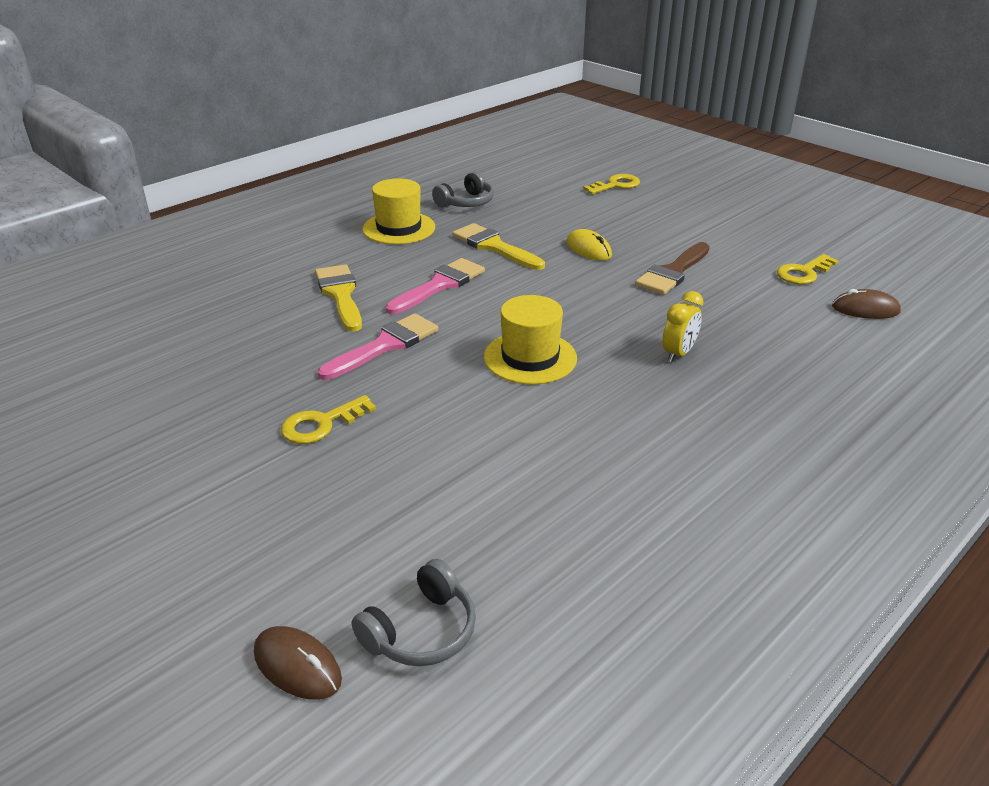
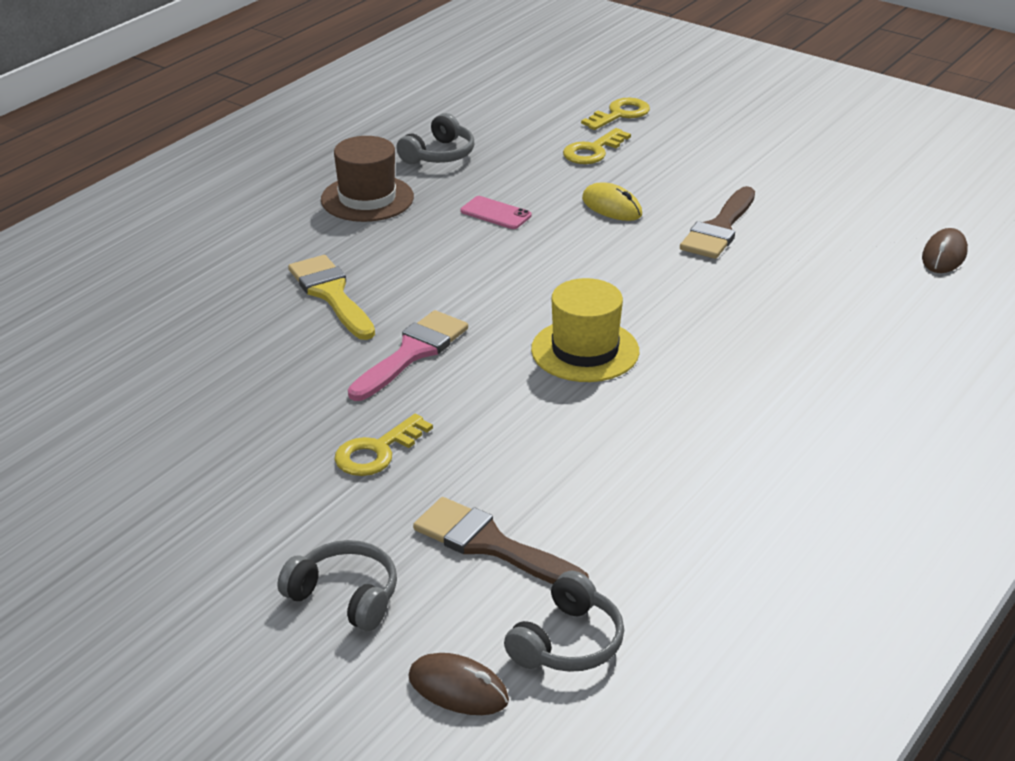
camera: 10 degrees left, 0 degrees up
yellow hat [362,178,435,245] -> brown hat [321,136,414,222]
pink brush [385,258,485,314] -> none
yellow brush [452,223,545,270] -> pink phone [461,196,532,229]
yellow clock [662,291,703,362] -> none
yellow key [777,254,839,284] -> yellow key moved to [563,128,631,164]
brown mouse [832,289,901,319] -> brown mouse turned 60 degrees counterclockwise [922,228,968,273]
none -> grey headphones [278,540,397,631]
none -> brown brush [413,497,589,584]

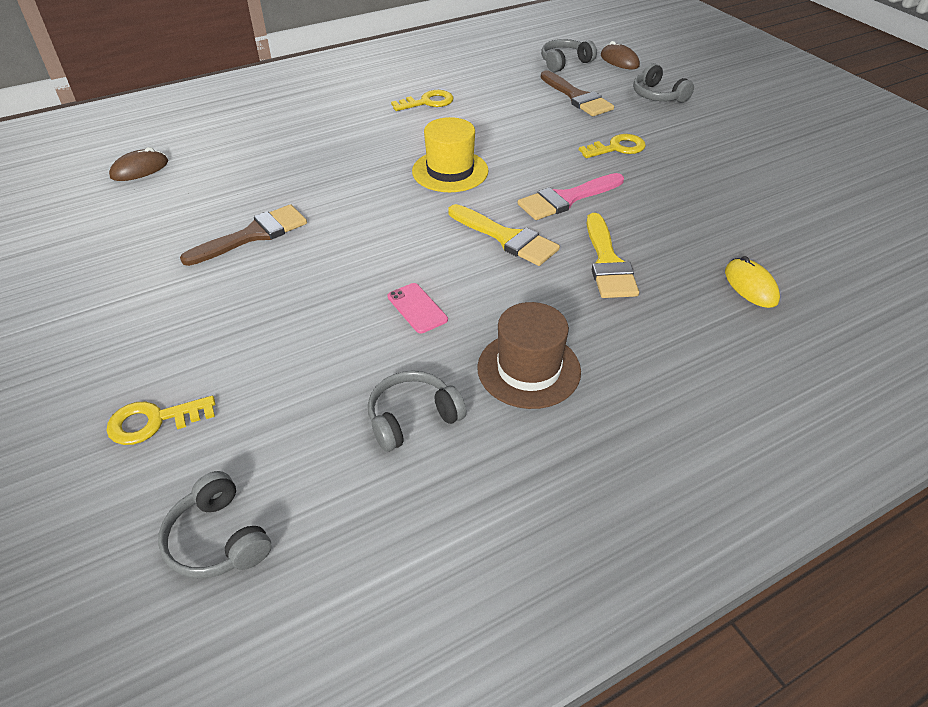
camera: 155 degrees left, 10 degrees up
yellow key [563,128,631,164] -> yellow key moved to [391,90,453,111]
yellow mouse [582,182,642,221] -> yellow mouse moved to [725,256,780,308]
none -> grey headphones [158,471,272,578]
none -> yellow brush [448,204,560,266]

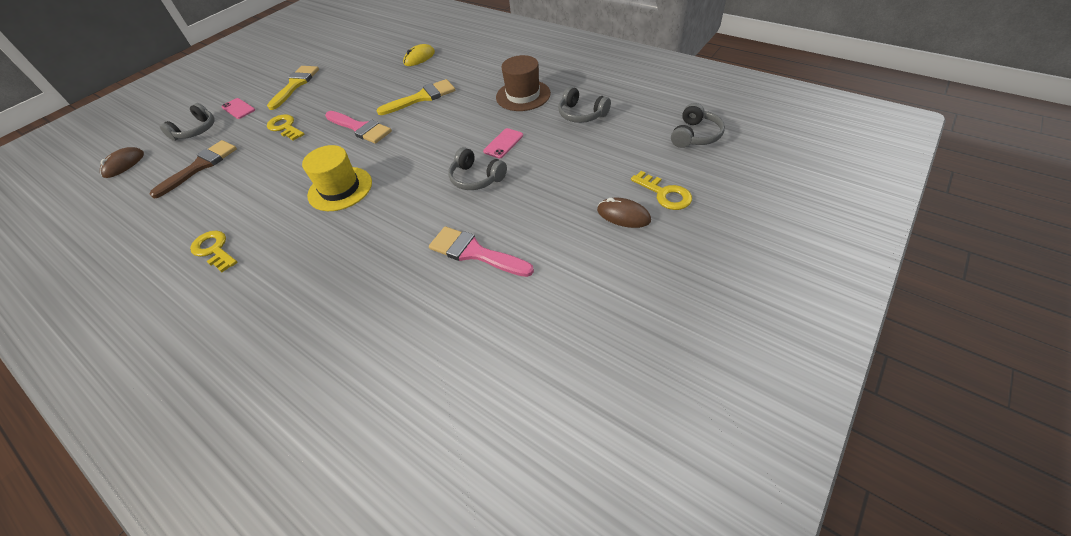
camera: 110 degrees left, 5 degrees up
brown mouse [109,147,168,181] -> brown mouse moved to [597,198,651,228]
brown brush [180,204,307,266] -> pink brush [429,226,534,277]
yellow brush [448,204,560,266] -> yellow brush moved to [267,66,319,110]
grey headphones [541,39,597,72] -> grey headphones moved to [448,147,507,190]
none -> pink phone [222,98,255,119]

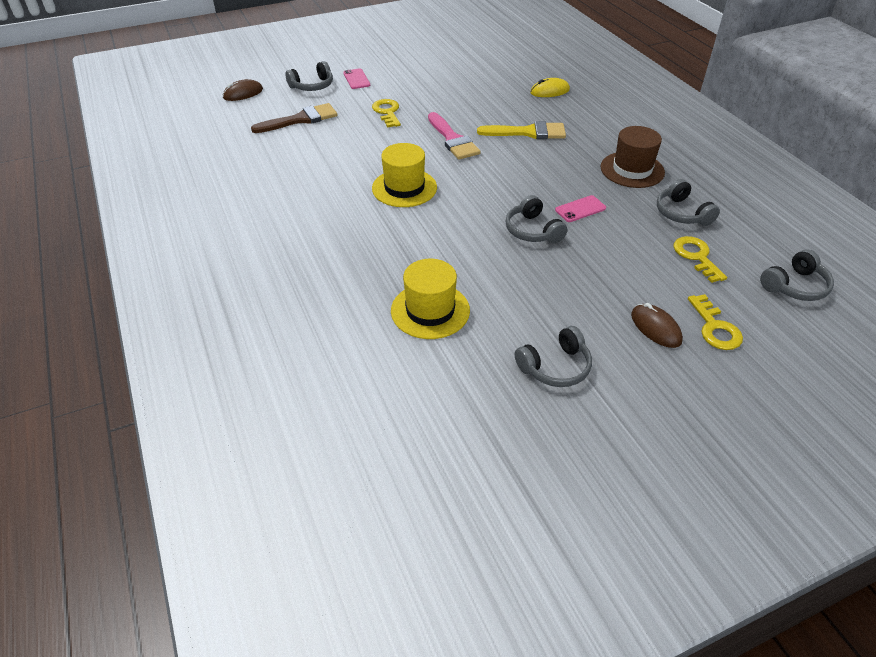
camera: 25 degrees right, 5 degrees down
yellow key [190,230,237,272] -> yellow key moved to [673,236,727,283]
yellow brush [267,66,319,110] -> none
pink brush [429,226,534,277] -> none
none -> yellow hat [391,259,470,339]
none -> grey headphones [515,326,592,387]

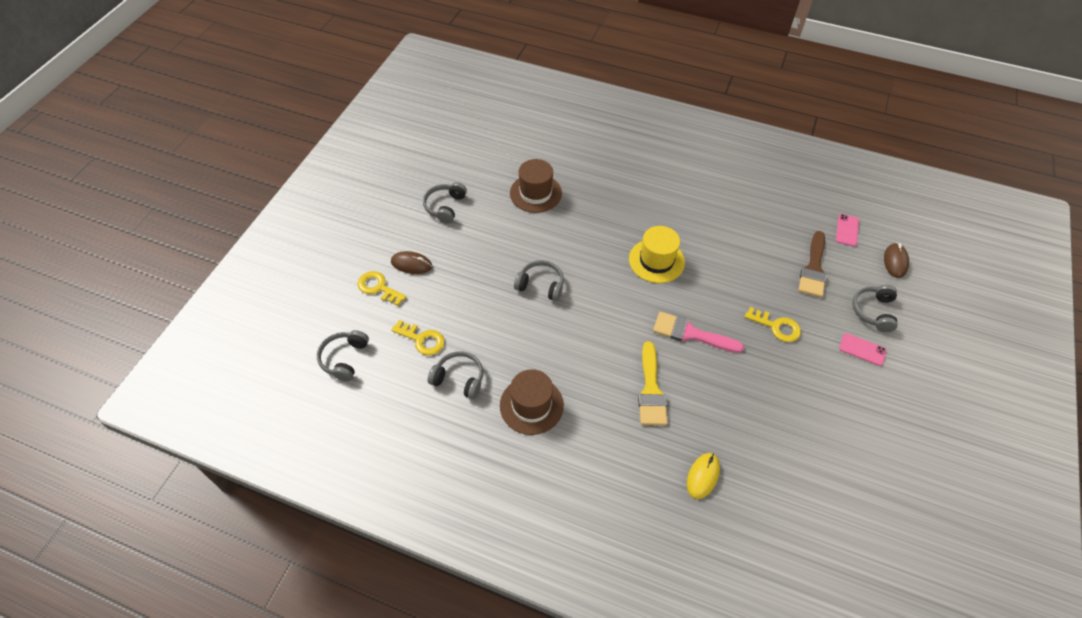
camera: 135 degrees right, 10 degrees up
yellow hat [391,259,470,339] -> brown hat [510,159,562,213]
yellow brush [477,121,566,139] -> yellow brush turned 45 degrees counterclockwise [638,341,667,426]
pink phone [555,195,606,222] -> pink phone moved to [836,214,859,246]

